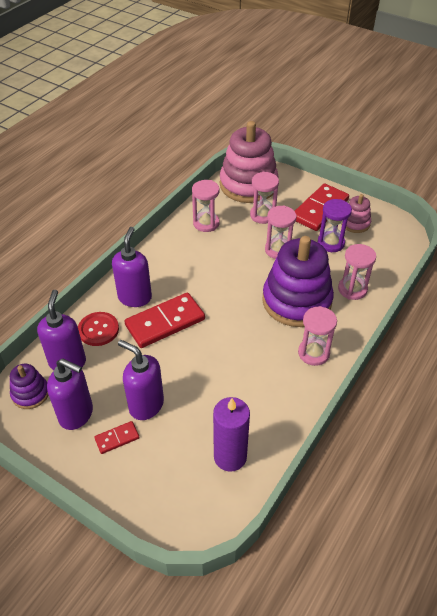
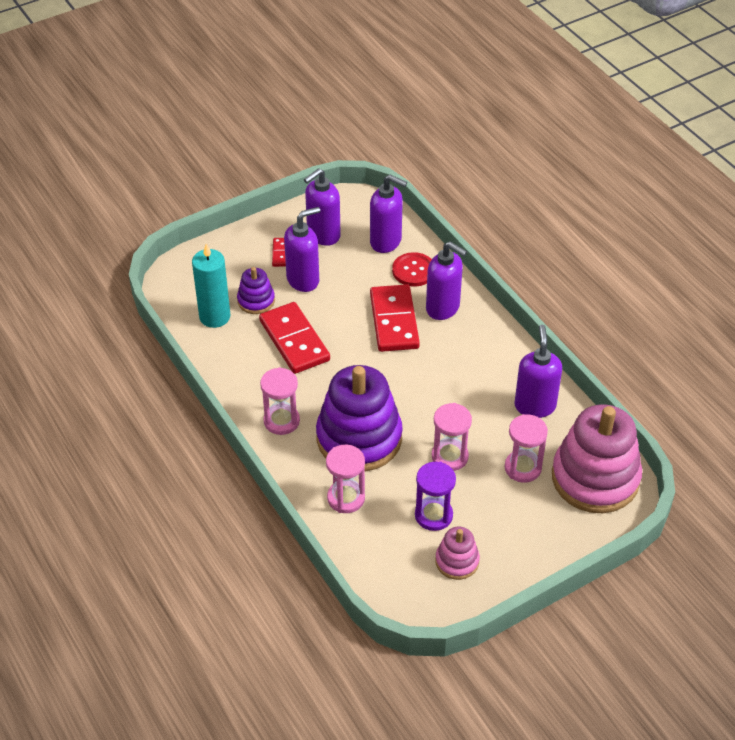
camera: 115 degrees right, 0 degrees up
purple stacking toy [10,364,48,409] -> purple stacking toy moved to [237,267,275,314]
pink hourglass [192,180,220,232] -> purple soap dispenser [514,325,562,418]
purple candle [213,397,250,472] -> turquoise candle [192,244,230,328]
red domino [295,183,349,231] -> red domino moved to [259,302,330,374]

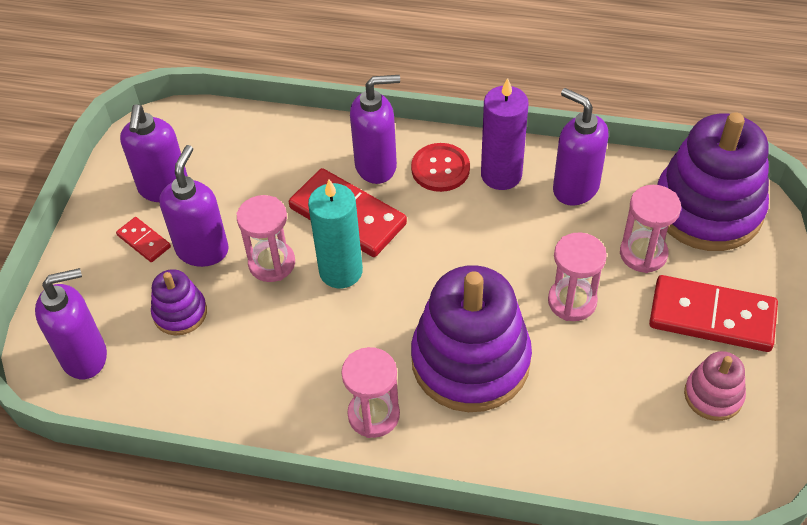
camera: 45 degrees left, 5 degrees up
turquoise candle [192,244,230,328] -> turquoise candle moved to [308,180,363,288]
red domino [259,302,330,374] -> red domino moved to [649,275,778,352]
pink hourglass [326,445,365,513] -> pink hourglass moved to [237,195,295,282]
purple soap dispenser [370,175,407,253] -> purple soap dispenser moved to [35,268,107,379]
red button [392,252,432,287] -> red button moved to [411,143,470,192]
purple hourglass [415,462,456,531] -> none
pink stacking toy [552,404,642,513] -> purple stacking toy [657,112,769,251]
none -> purple candle [481,78,529,190]

